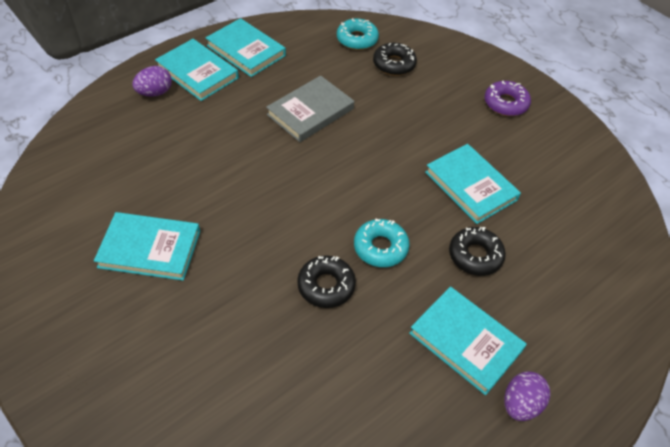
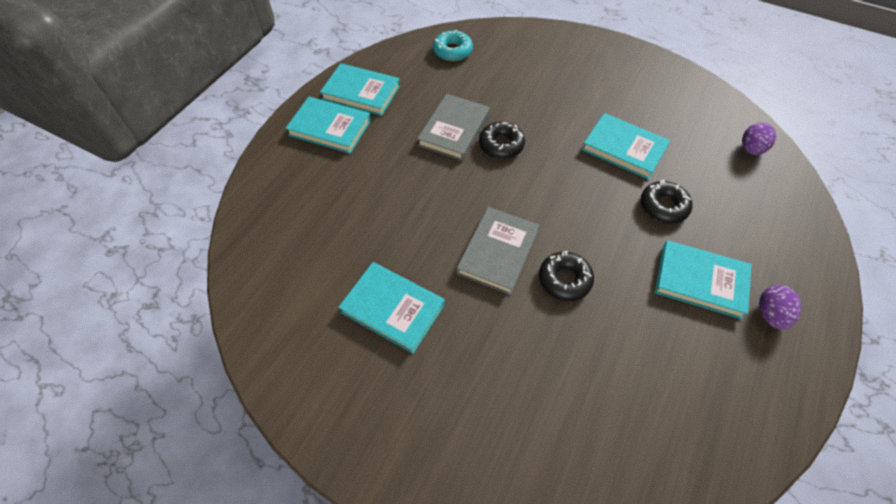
camera: 20 degrees left, 5 degrees up
turquoise book [94,212,200,281] -> turquoise book turned 45 degrees clockwise [338,262,445,354]
purple egg [132,66,172,97] -> purple egg moved to [742,122,776,155]
turquoise donut [354,219,410,267] -> none
black donut [373,43,417,76] -> black donut moved to [479,122,525,159]
purple donut [485,80,531,116] -> none
none -> grey book [456,207,540,295]

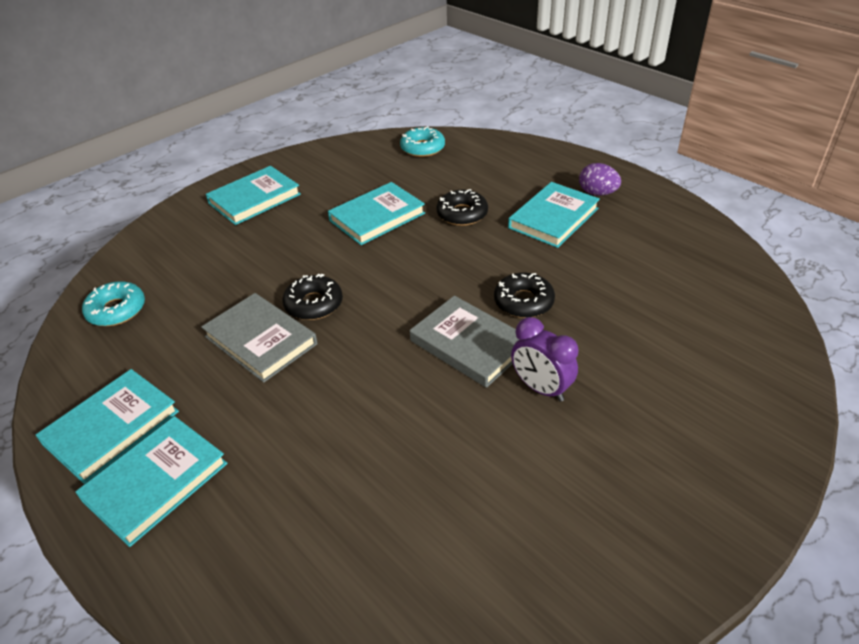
camera: 70 degrees left, 15 degrees down
turquoise book [338,262,445,354] -> turquoise book moved to [206,166,301,225]
purple egg [742,122,776,155] -> turquoise donut [400,126,445,157]
none -> purple clock [511,317,579,402]

